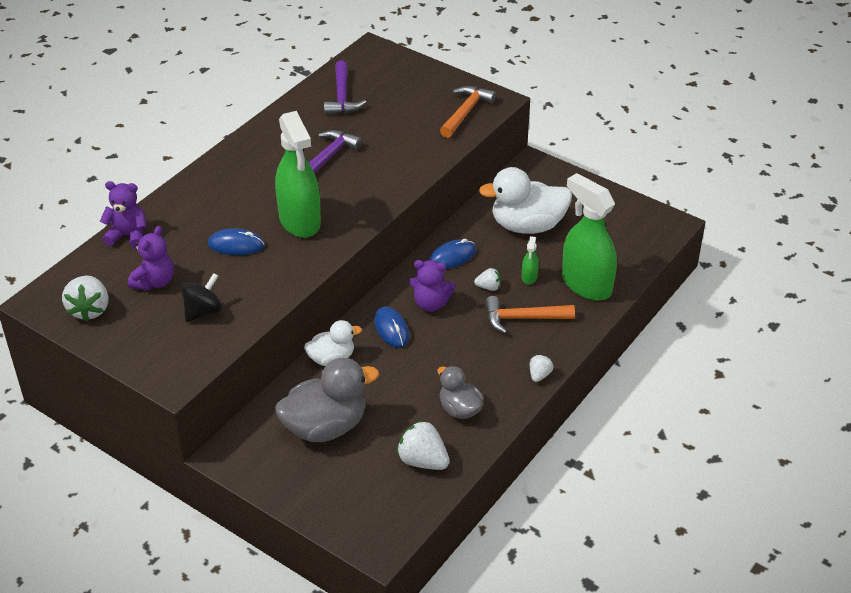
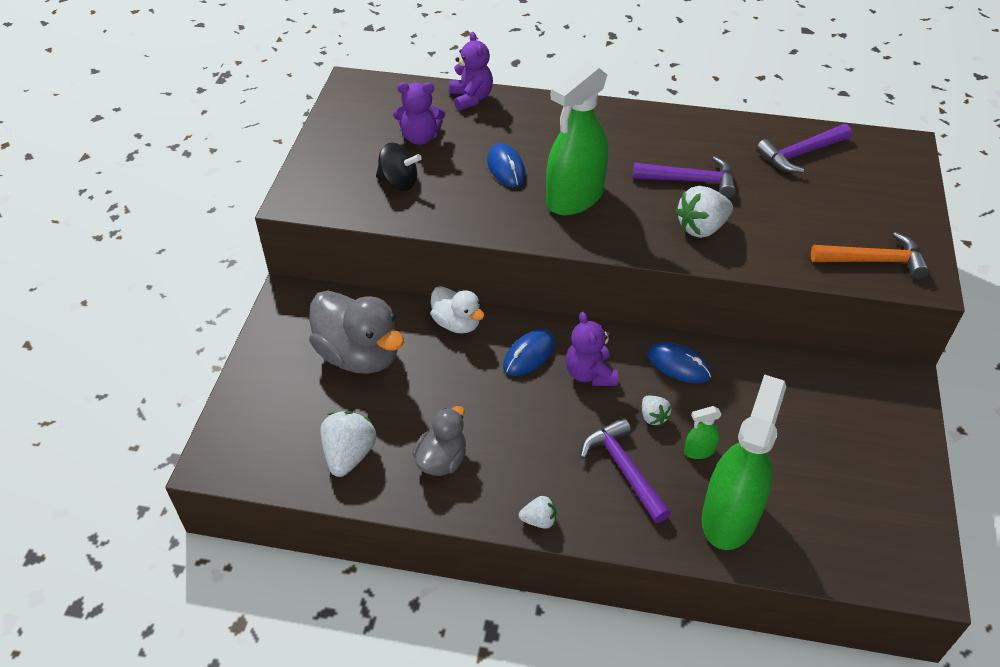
camera: 65 degrees right, 5 degrees up
white strawberry [62,276,109,321] -> white strawberry moved to [675,186,733,238]
white duck [479,167,572,234] -> none
orange hammer [485,296,575,334] -> purple hammer [580,418,671,523]

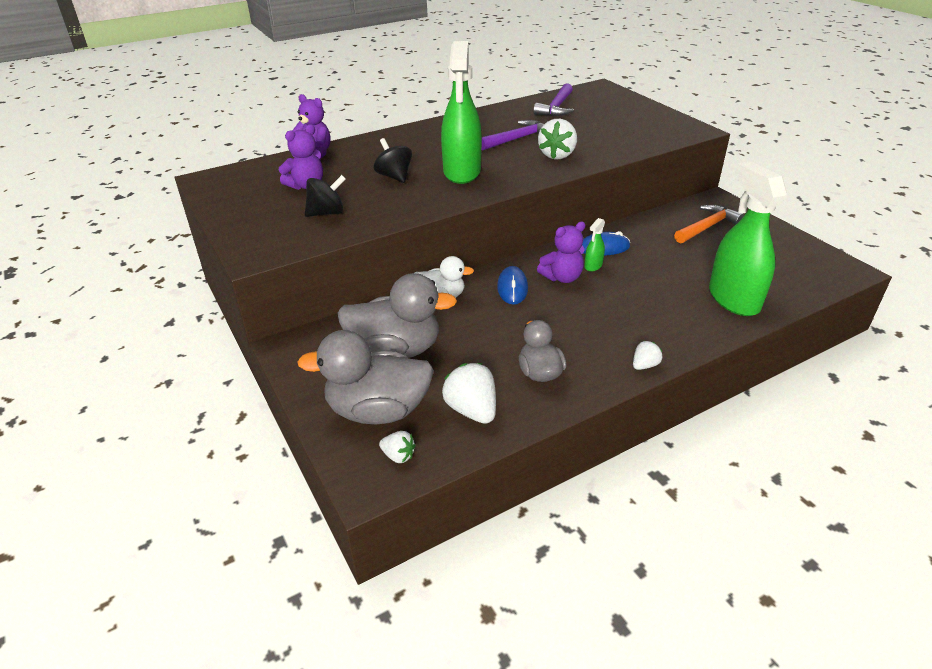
camera: 40 degrees left, 10 degrees down
blue mouse [487,143,526,187] -> black spinning top [374,138,412,183]
purple teddy bear [566,312,618,386] -> purple teddy bear turned 60 degrees counterclockwise [537,222,586,283]
purple hammer [580,418,671,523] -> none
white strawberry [642,395,671,426] -> white strawberry moved to [379,431,416,463]
green spray bottle [684,406,722,459] -> green spray bottle moved to [584,218,605,272]
orange hammer [811,232,930,279] -> orange hammer moved to [674,205,744,243]
none -> grey duck [297,330,434,424]

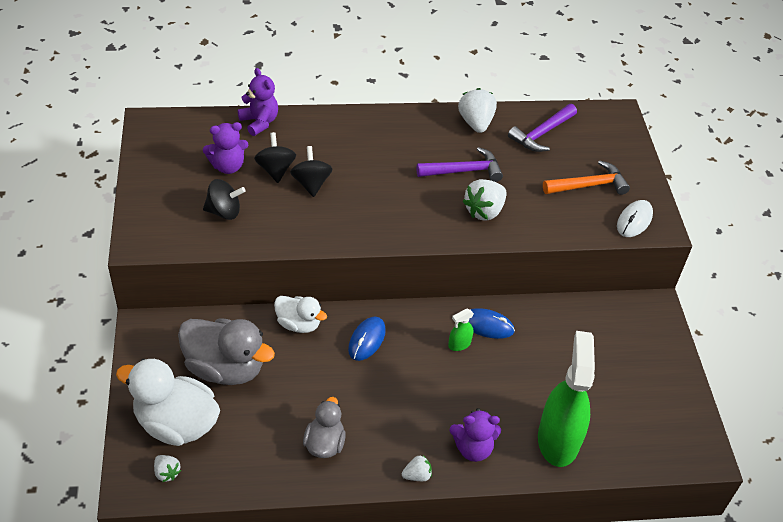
camera: 20 degrees right, 10 degrees up
grey duck [297,330,434,424] -> white duck [116,359,220,446]
green spray bottle [441,41,482,184] -> none
white strawberry [442,363,496,424] -> white strawberry moved to [458,88,497,133]
purple teddy bear [537,222,586,283] -> purple teddy bear moved to [450,408,501,462]
orange hammer [674,205,744,243] -> orange hammer moved to [543,160,630,195]
none -> black spinning top [254,132,296,183]
none -> white mouse [617,200,653,237]

